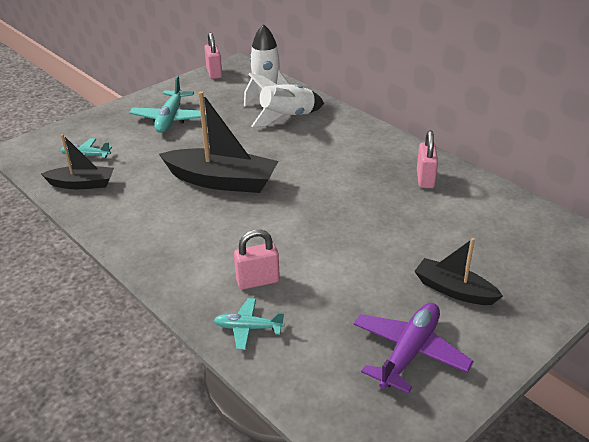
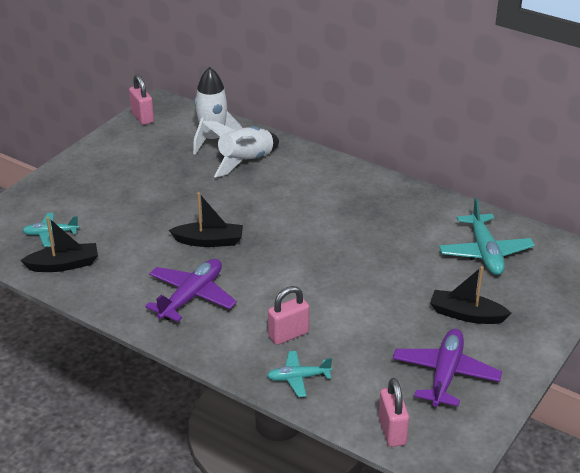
camera: 15 degrees left, 0 degrees up
turquoise plane [129,75,206,133] -> turquoise plane moved to [439,198,535,275]
black boat [159,91,278,193] -> black boat [169,193,243,247], size x0.59
pink padlock [417,130,438,188] -> pink padlock moved to [378,378,409,447]
none -> purple plane [145,259,237,322]

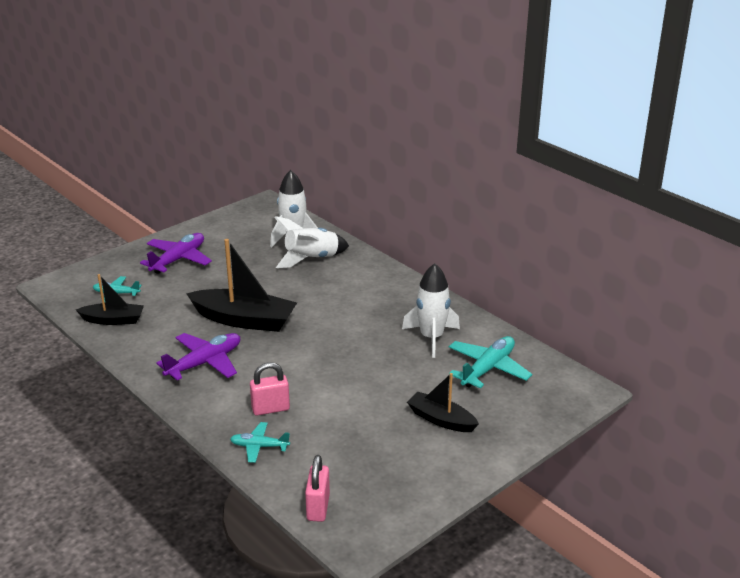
camera: 15 degrees right, 5 degrees down
pink padlock [129,74,154,125] -> none
black boat [169,193,243,247] -> black boat [186,239,297,332], size x1.69
purple plane [393,329,502,407] -> purple plane moved to [140,233,212,274]
turquoise plane [439,198,535,275] -> turquoise plane turned 150 degrees counterclockwise [449,336,532,389]
none -> white rocket [402,263,460,358]

